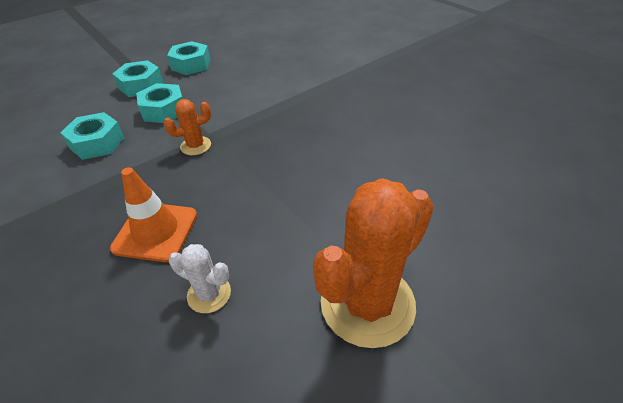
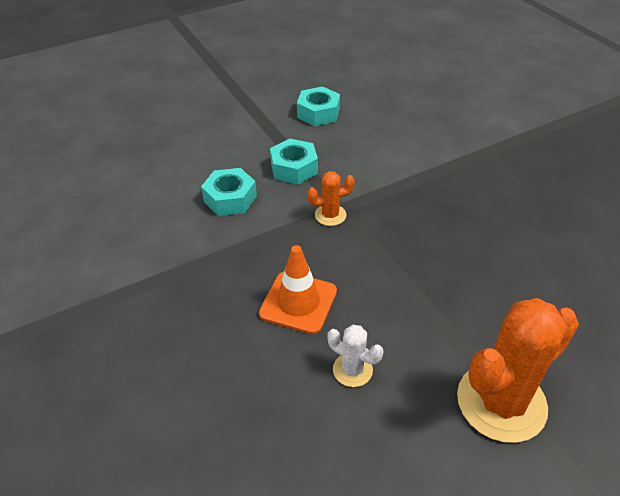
camera: 10 degrees right, 0 degrees up
turquoise nut [112,60,163,97] -> none

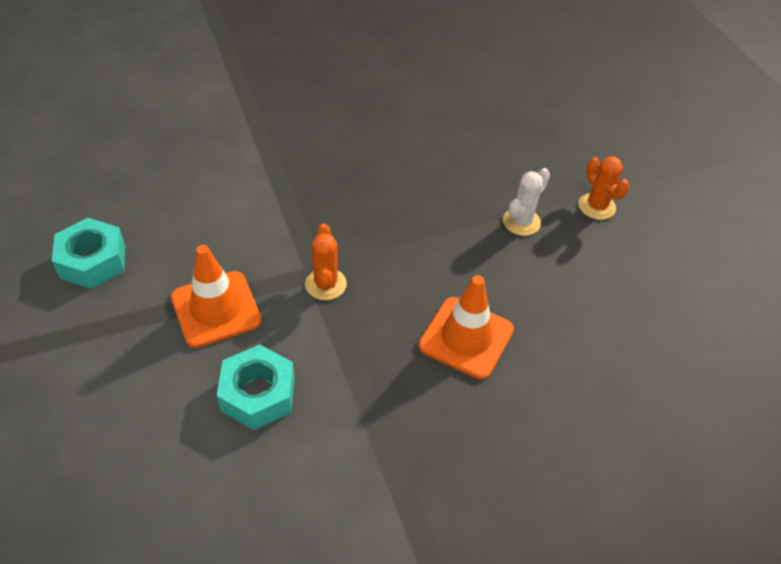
camera: 85 degrees left, 5 degrees up
turquoise nut [270,139,318,185] -> orange traffic cone [171,245,262,348]
white cactus [327,325,383,387] -> white cactus moved to [503,168,550,236]
orange cactus [457,298,579,443] -> orange cactus [579,156,630,220], size x0.48

